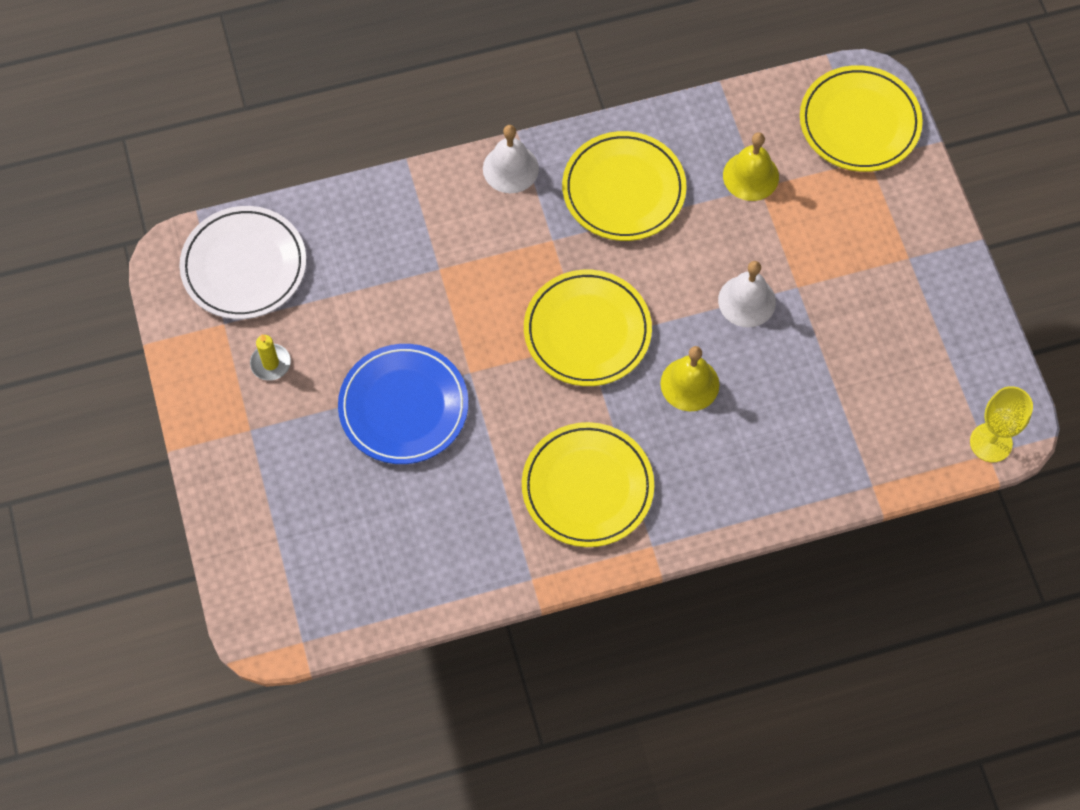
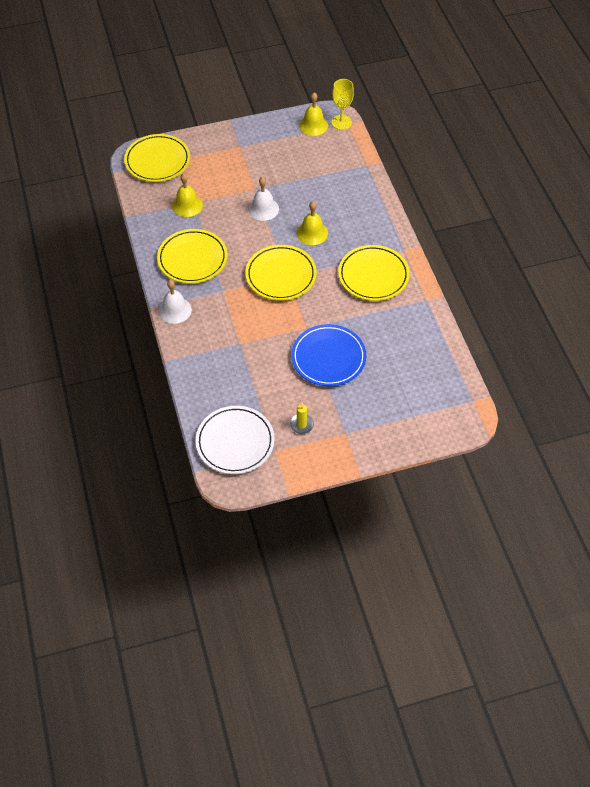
camera: 90 degrees left, 10 degrees down
none -> yellow bell [299,92,328,136]

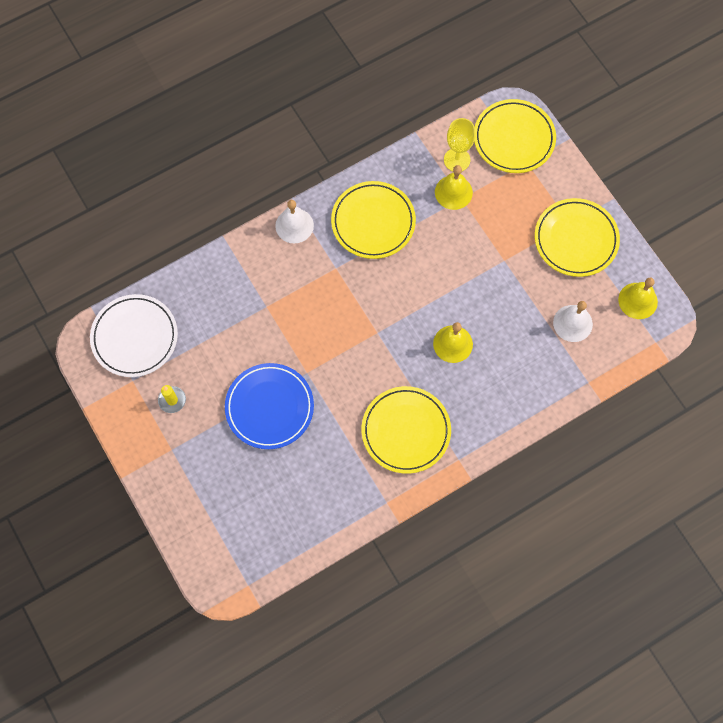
camera: 75 degrees right, 15 degrees up
yellow plate [245,245,317,301] -> yellow plate moved to [535,198,620,277]
white bell [248,177,279,221] -> white bell moved to [553,301,593,342]
yellow goblet [332,79,354,130] -> yellow goblet moved to [444,118,475,171]

